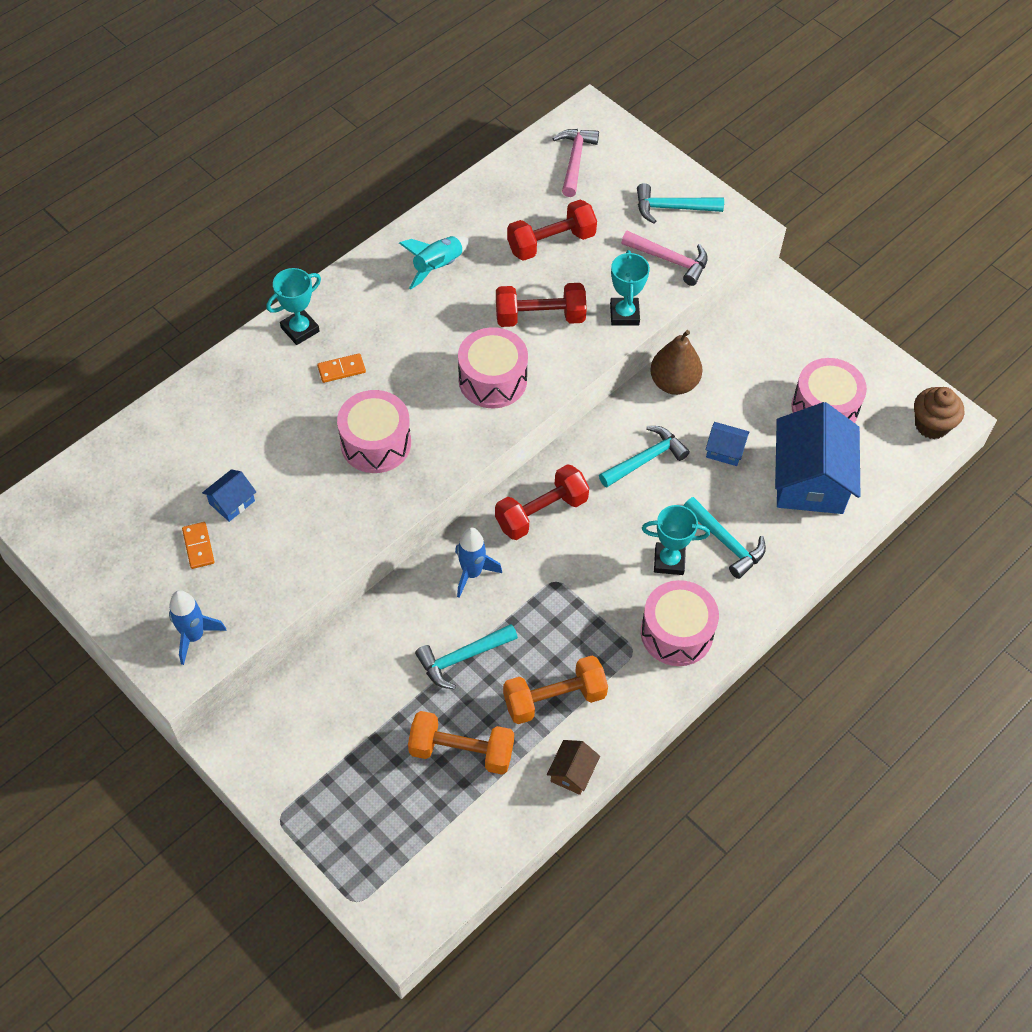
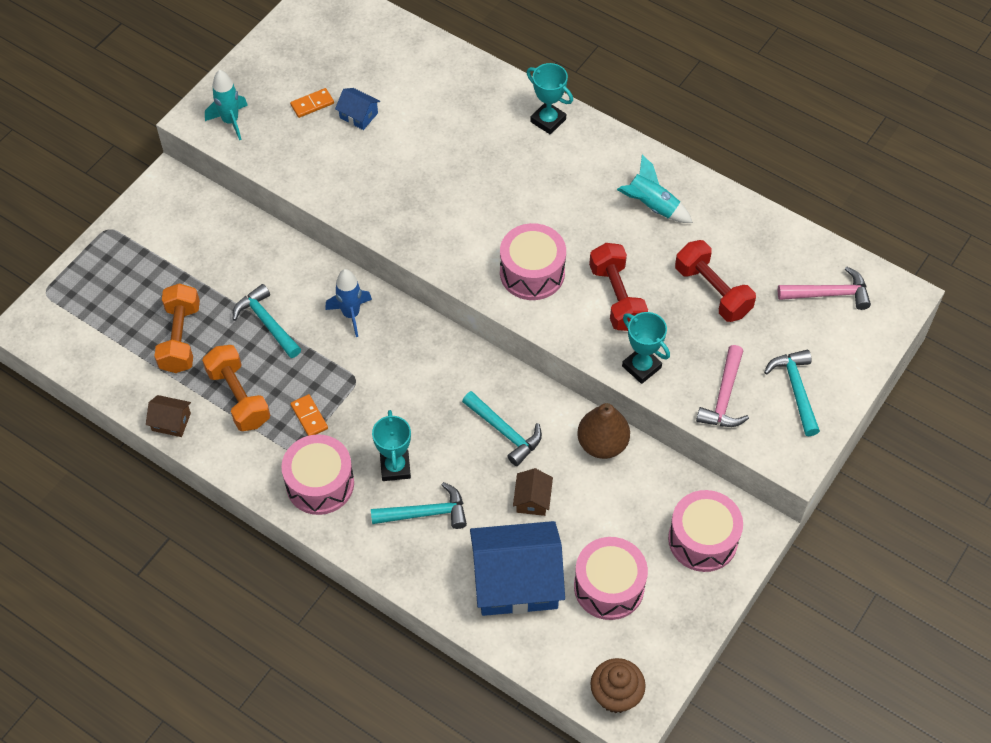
camera: 80 degrees right, 0 degrees up
blue rocket [169,590,227,665] -> turquoise rocket [205,70,248,140]
orange domino [317,353,366,383] -> orange domino moved to [290,394,328,436]
pink drum [337,390,411,473] -> pink drum moved to [668,490,743,572]
red dumbbell [495,464,589,540] -> none
turquoise trophy [610,250,650,326] -> turquoise trophy turned 60 degrees clockwise [622,312,670,384]
turquoise hammer [684,497,766,579] -> turquoise hammer turned 135 degrees counterclockwise [371,482,467,529]
blue house [705,422,749,466] -> brown house [513,468,553,516]

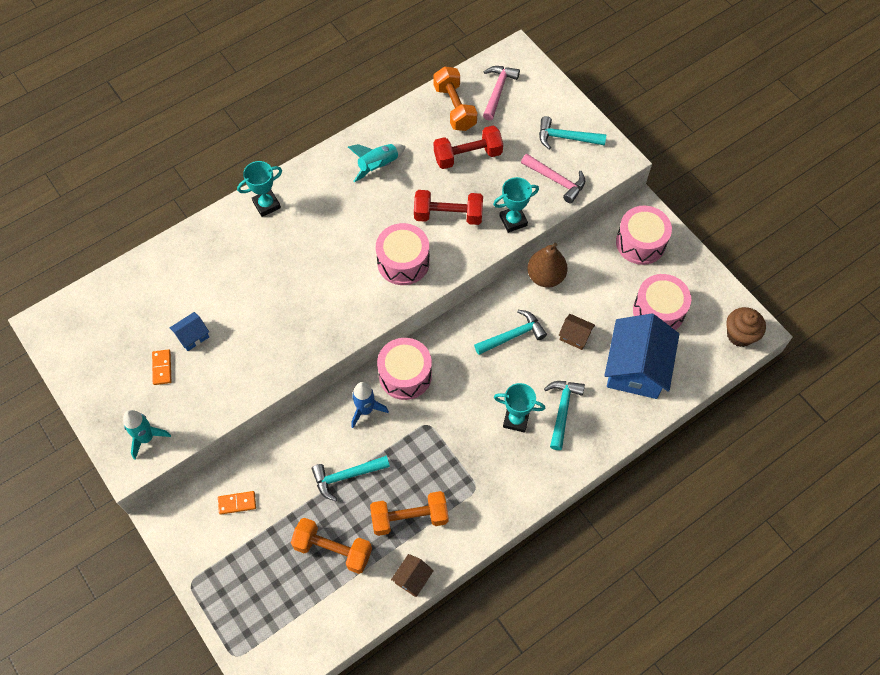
camera: 70 degrees left, 5 degrees up
pink drum [281,434,354,515] -> pink drum moved to [377,338,432,400]
orange domino [290,394,328,436] -> orange domino moved to [218,491,256,515]
none -> orange dumbbell [433,67,478,131]

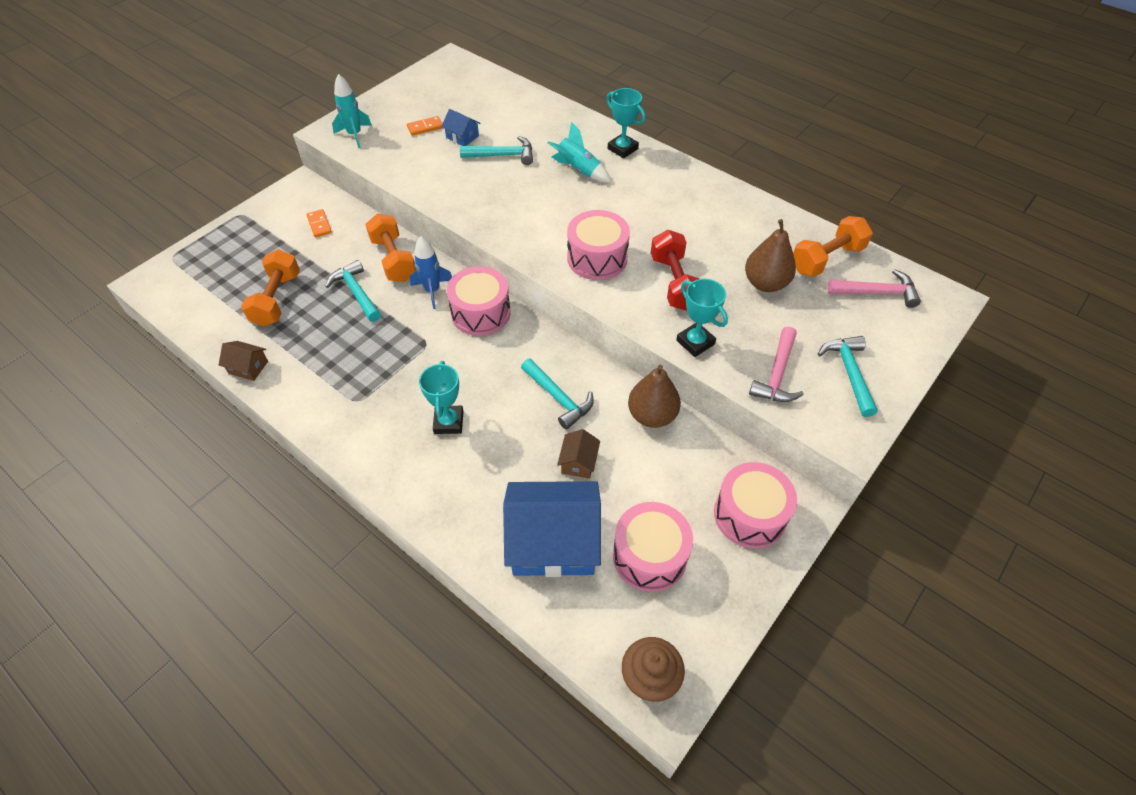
camera: 75 degrees right, 10 degrees down
turquoise rocket [348,144,406,182] -> turquoise rocket moved to [548,122,611,183]
orange dumbbell [370,491,448,536] -> orange dumbbell moved to [365,213,416,282]
red dumbbell [434,126,503,169] -> brown pear [745,219,796,292]
turquoise hammer [544,381,585,450] -> turquoise hammer moved to [460,136,533,165]

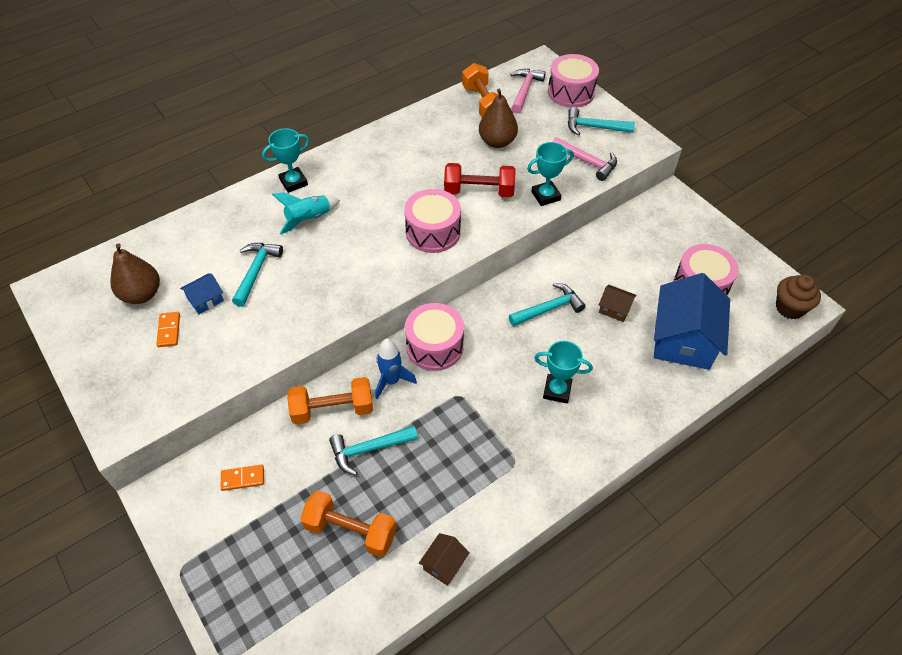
camera: 75 degrees left, 0 degrees up
turquoise rocket [332,74,372,148] -> none
brown pear [628,365,681,428] -> brown pear moved to [110,243,160,304]
pink drum [714,462,797,549] -> pink drum moved to [548,54,599,108]

